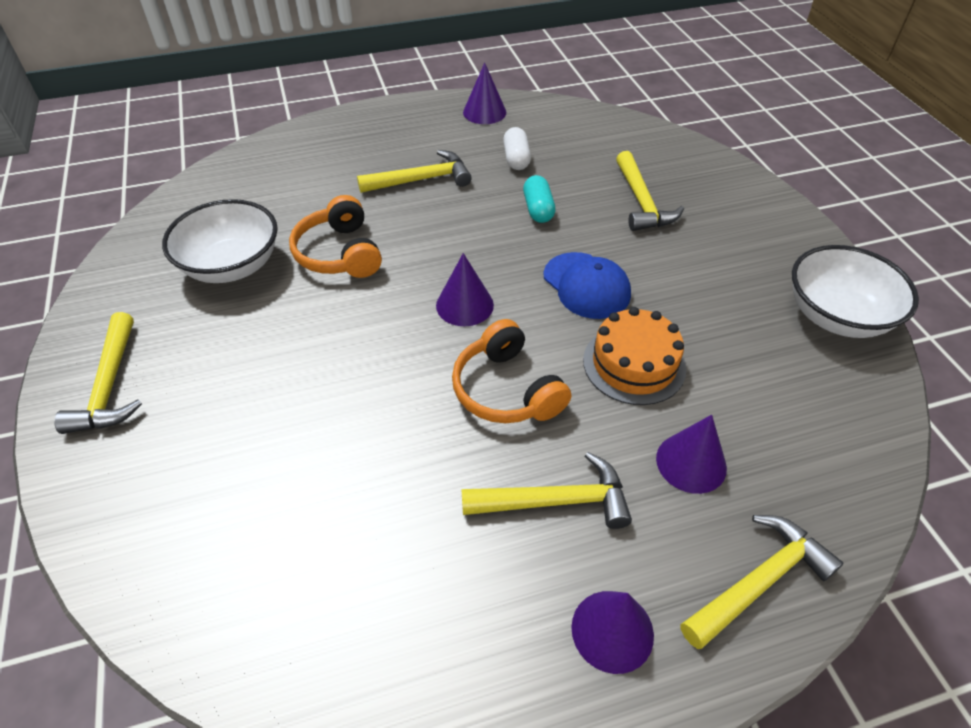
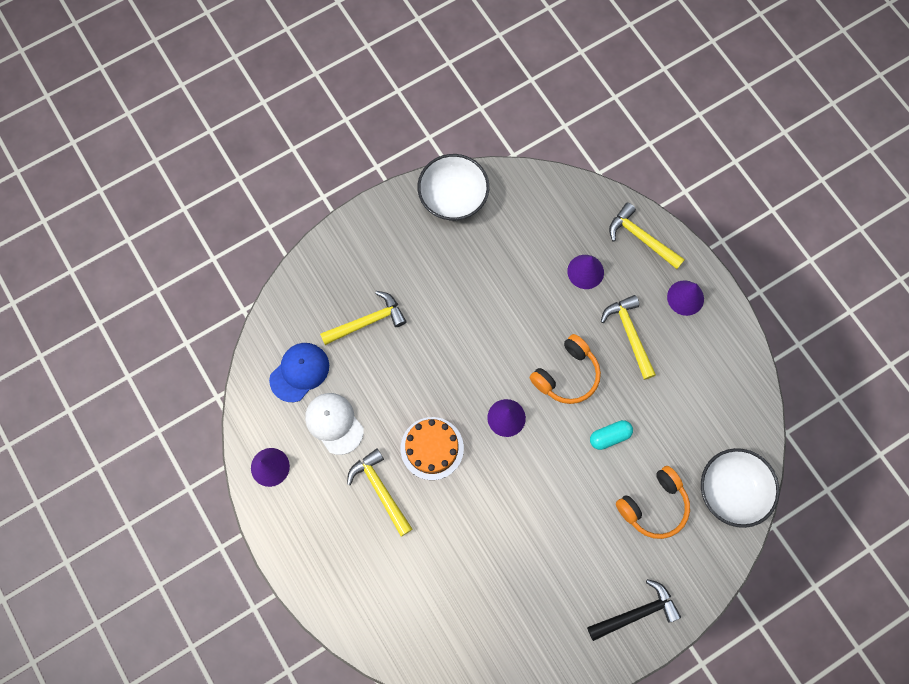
camera: 105 degrees left, 25 degrees up
yellow hammer [54,312,142,434] -> black hammer [587,579,681,641]
white bowl [162,199,278,283] -> white bowl moved to [701,448,780,528]
orange headphones [289,195,382,278] -> orange headphones moved to [616,466,690,539]
white capsule [503,127,531,170] -> white cap [305,393,364,455]
turquoise capsule [523,175,556,223] -> turquoise capsule moved to [590,420,633,450]
blue cap [544,252,631,319] -> blue cap moved to [269,343,329,402]
orange cake [583,307,686,405] -> orange cake moved to [401,417,464,480]

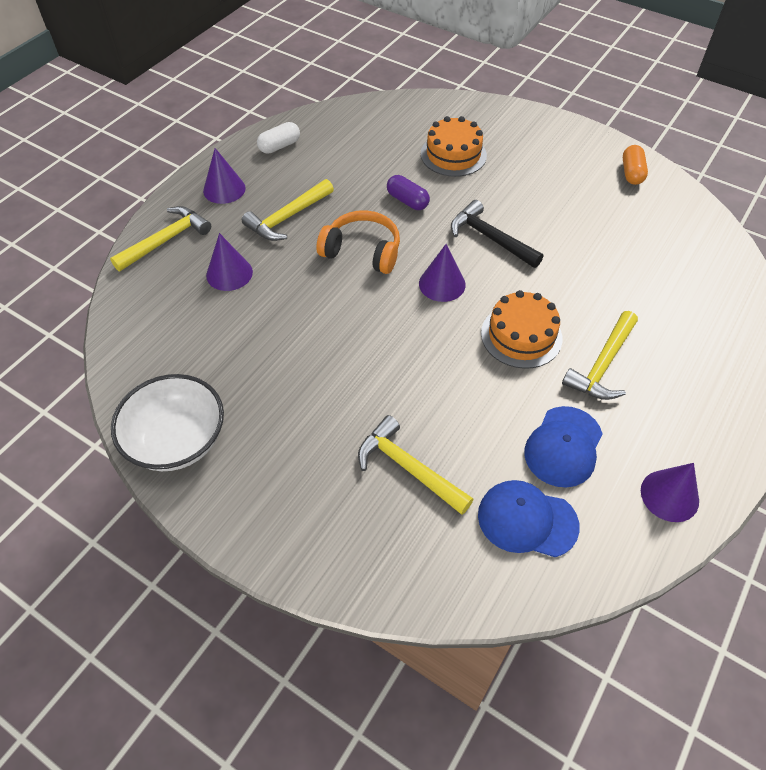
camera: 115 degrees left, 20 degrees down
white cap [305,393,364,455] -> blue cap [524,406,602,488]
black hammer [587,579,681,641] -> black hammer moved to [451,200,543,268]
turquoise capsule [590,420,633,450] -> purple capsule [387,175,430,210]
yellow hammer [609,203,685,269] -> yellow hammer turned 150 degrees counterclockwise [110,206,211,271]
orange headphones [616,466,690,539] -> orange cake [421,116,487,177]
white bowl [701,448,780,528] -> none
none -> white capsule [257,122,300,154]
none -> orange capsule [623,145,648,185]

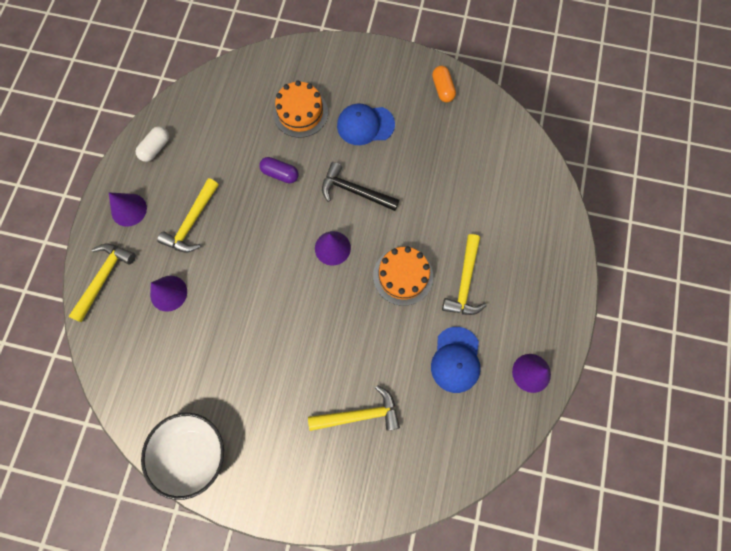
camera: 20 degrees left, 20 degrees up
orange headphones [316,210,400,274] -> none
yellow hammer [358,415,474,515] -> yellow hammer turned 150 degrees clockwise [308,385,400,431]
blue cap [478,480,580,557] -> blue cap moved to [337,103,395,145]

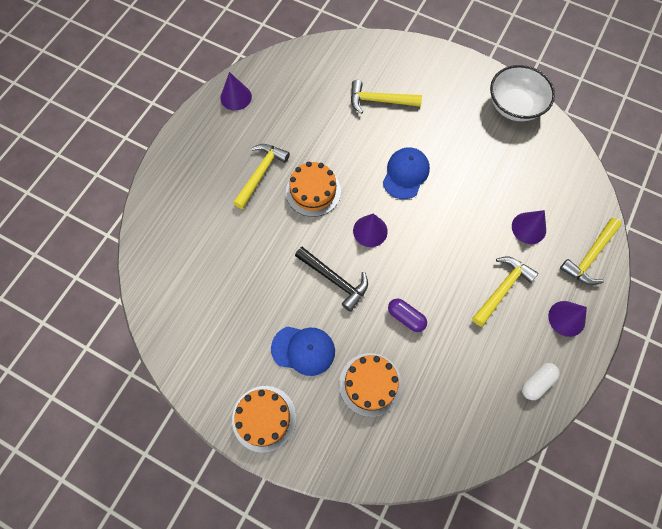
camera: 165 degrees left, 5 degrees down
blue cap [431,327,481,393] -> blue cap moved to [383,147,430,199]
orange capsule [432,66,456,102] -> none
none -> orange cake [232,386,296,453]

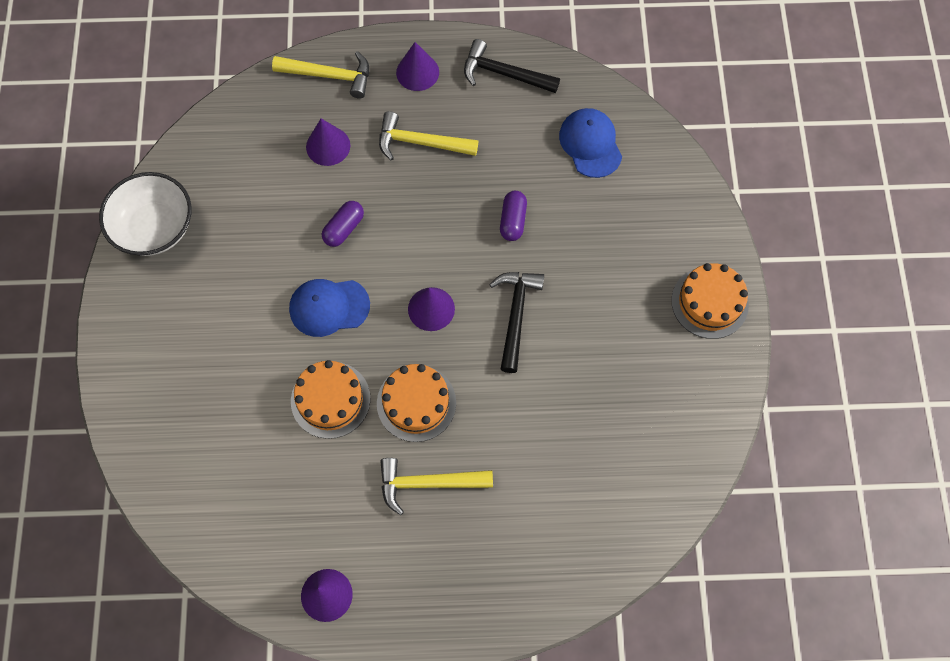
camera: 120 degrees left, 0 degrees up
blue cap [271,326,335,376] -> blue cap moved to [559,108,622,178]
orange cake [339,353,402,417] -> orange cake moved to [291,360,370,439]
yellow hammer [351,80,422,114] -> none
white capsule [522,363,560,400] -> black hammer [464,39,560,93]
none -> purple capsule [322,201,364,247]

